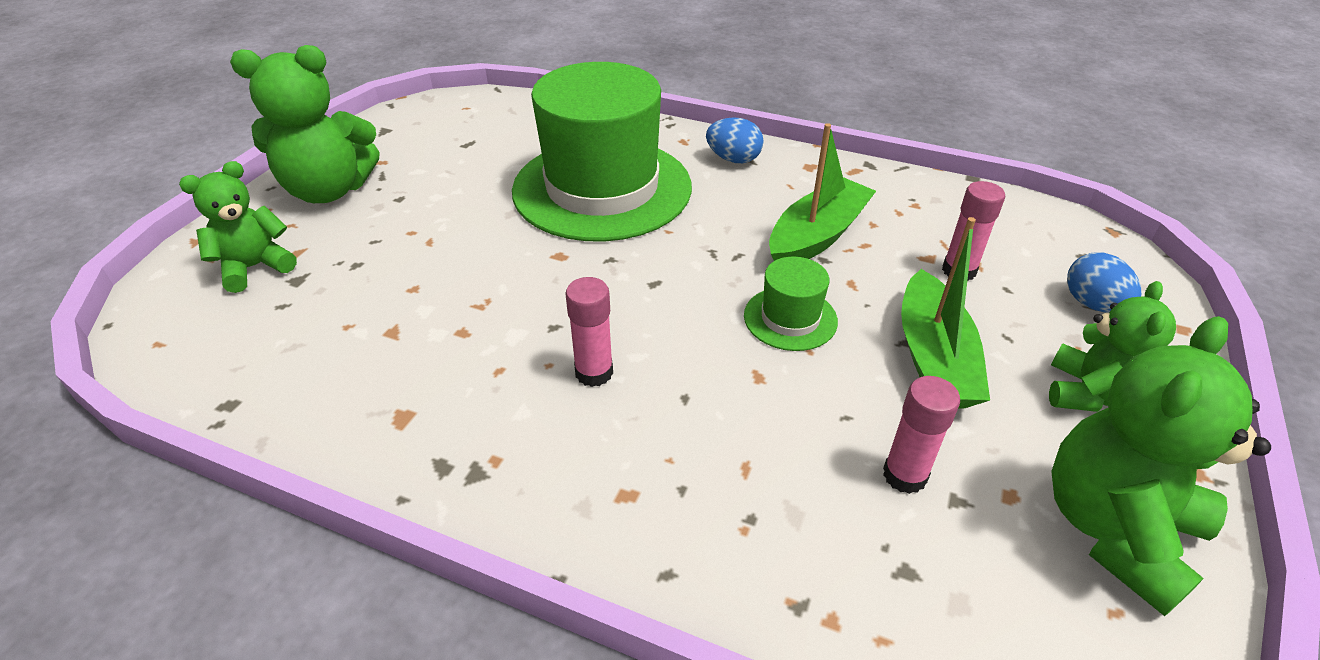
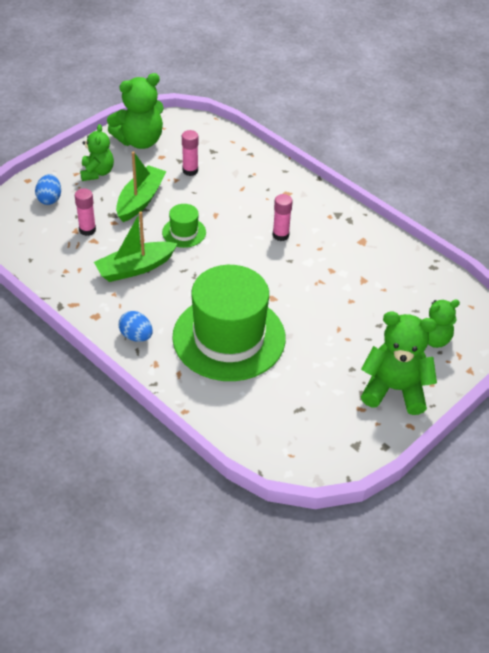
camera: 160 degrees left, 5 degrees up
green teddy bear [1049,281,1176,412] -> green teddy bear turned 135 degrees clockwise [80,124,114,181]

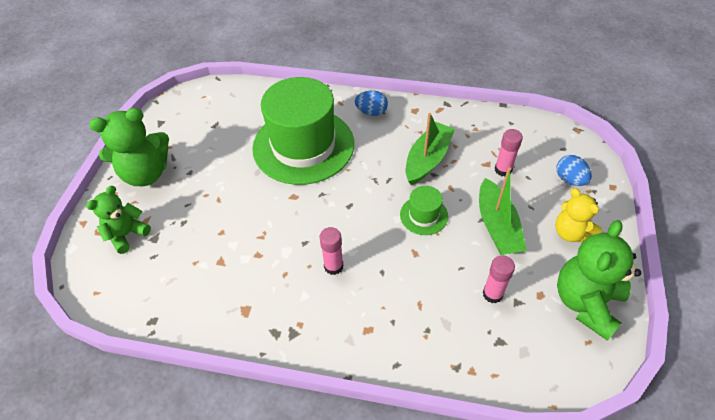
camera: 150 degrees right, 5 degrees up
green teddy bear [80,124,114,181] -> yellow teddy bear [555,188,602,243]

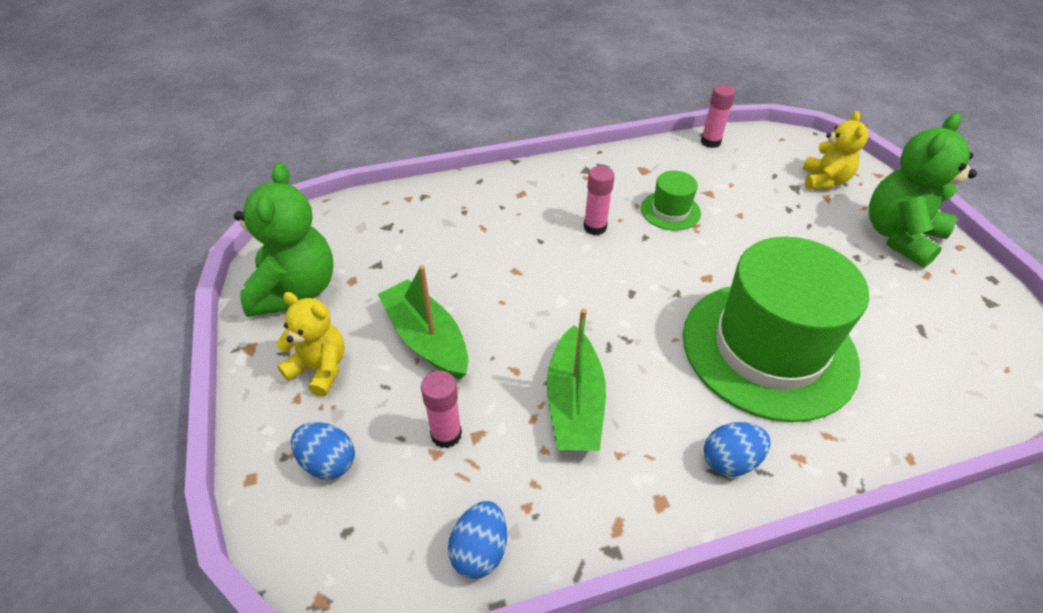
camera: 150 degrees right, 5 degrees down
green teddy bear [86,186,151,254] -> yellow teddy bear [802,111,868,189]
green hat [400,186,448,235] -> green hat moved to [641,171,701,231]
pink glue stick [483,255,515,303] -> pink glue stick moved to [700,84,736,148]
none -> blue egg [448,501,507,579]

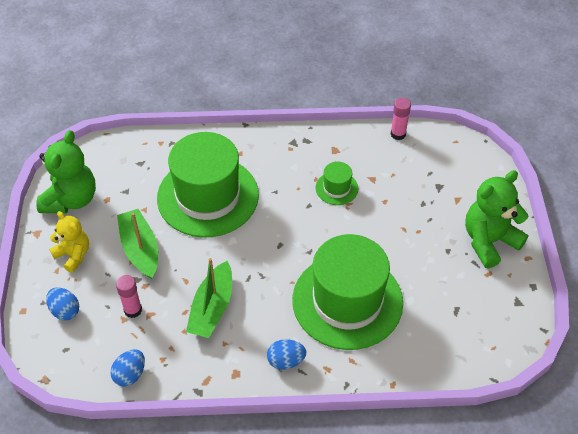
camera: 15 degrees right, 5 degrees up
pink glue stick [583,166,615,235] -> none
yellow teddy bear [802,111,868,189] -> none
none -> green hat [157,132,259,238]

